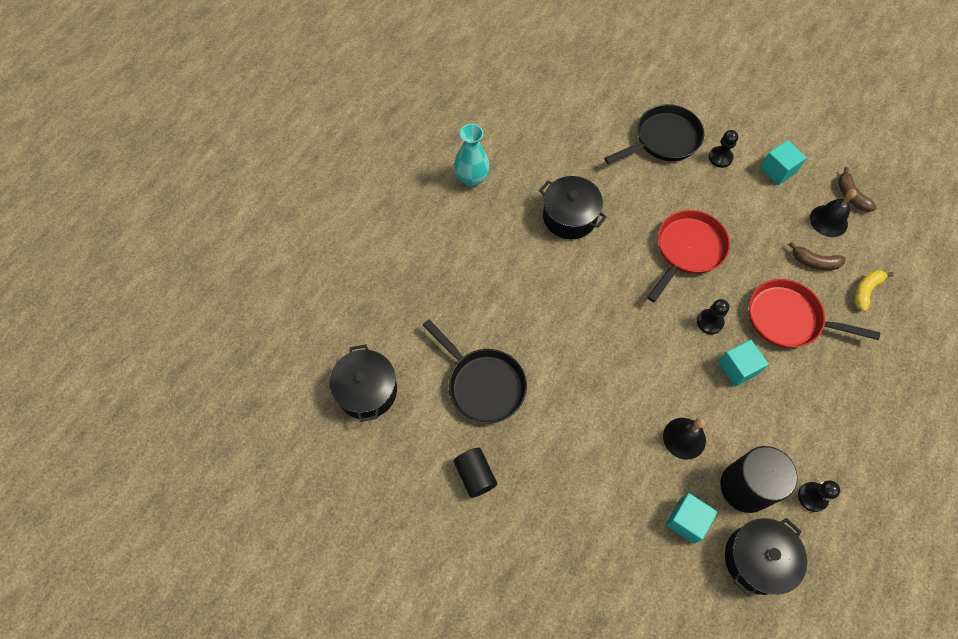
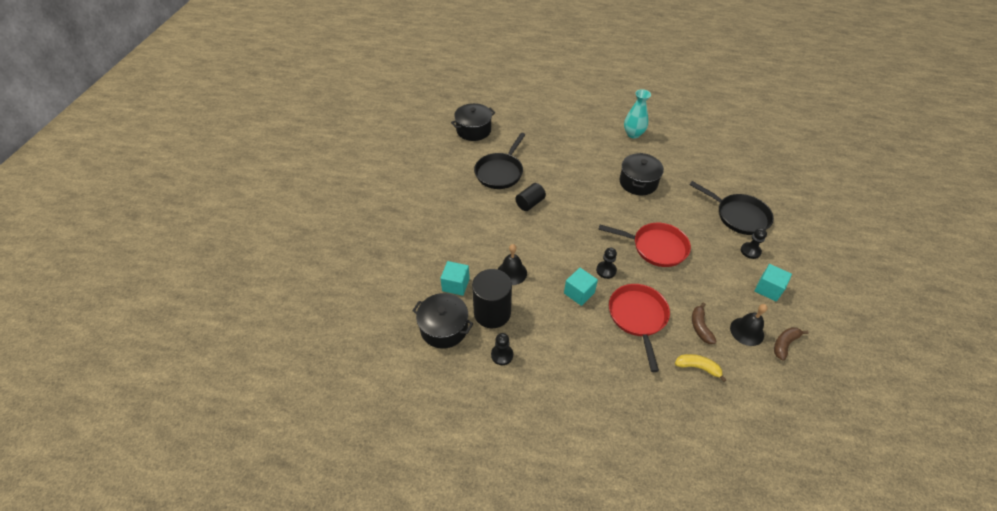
camera: 70 degrees right, 15 degrees down
black cylinder [454,448,497,498] -> black cylinder moved to [515,183,546,211]

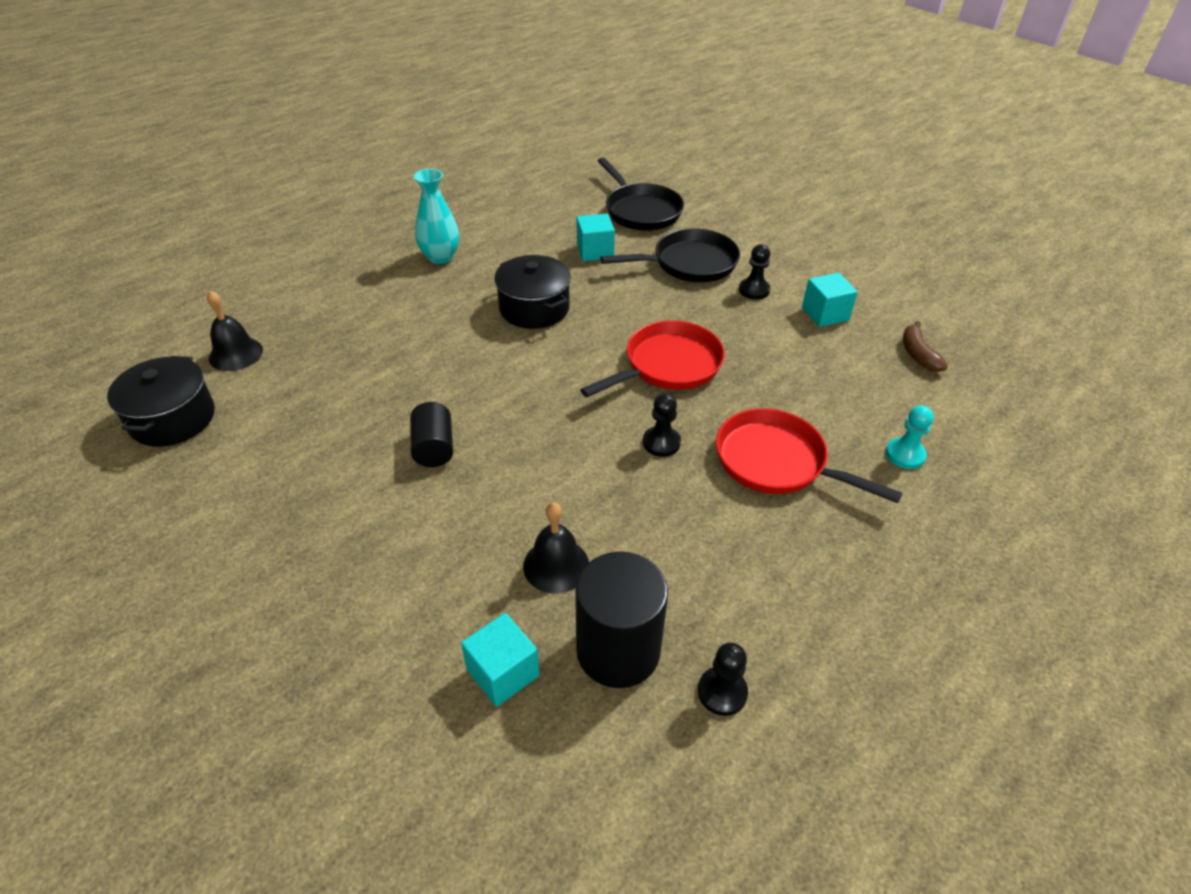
camera: 55 degrees left, 5 degrees down
black pot [412,293,474,349] -> none
black pan [474,133,525,189] -> black pan moved to [598,157,684,231]
turquoise cube [564,268,598,306] -> turquoise cube moved to [577,214,615,261]
yellow banana [675,354,726,382] -> turquoise pawn [886,405,934,469]
brown banana [692,302,717,344] -> none
black bell [730,304,768,346] -> black bell moved to [207,291,263,371]

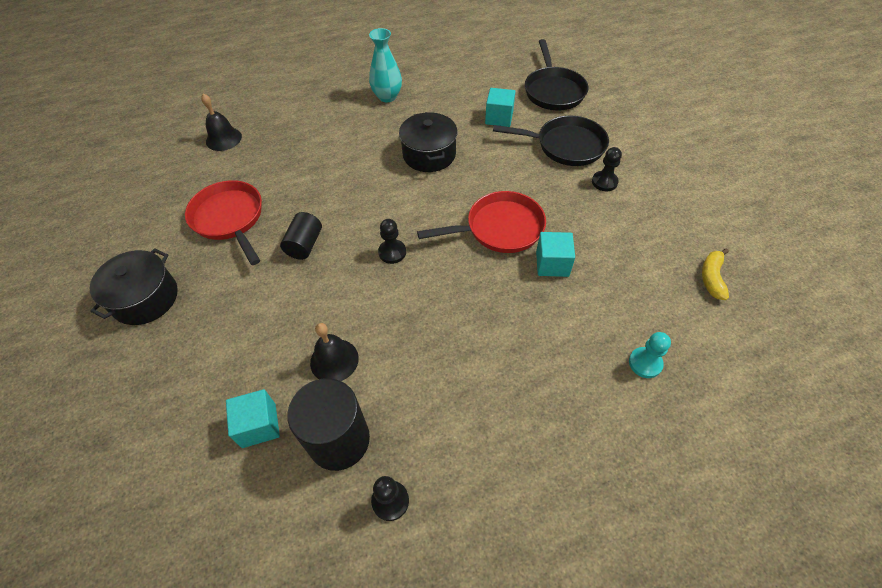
camera: 25 degrees right, 10 degrees up
black pot [107,356,215,447] -> black pot moved to [90,248,177,325]
black pawn [643,393,681,457] -> black pawn moved to [378,219,406,264]
red pan [716,408,902,503] -> red pan moved to [185,180,262,265]
turquoise cube [802,273,858,327] -> turquoise cube moved to [536,232,575,277]
brown banana [903,321,948,372] -> yellow banana [702,248,729,300]

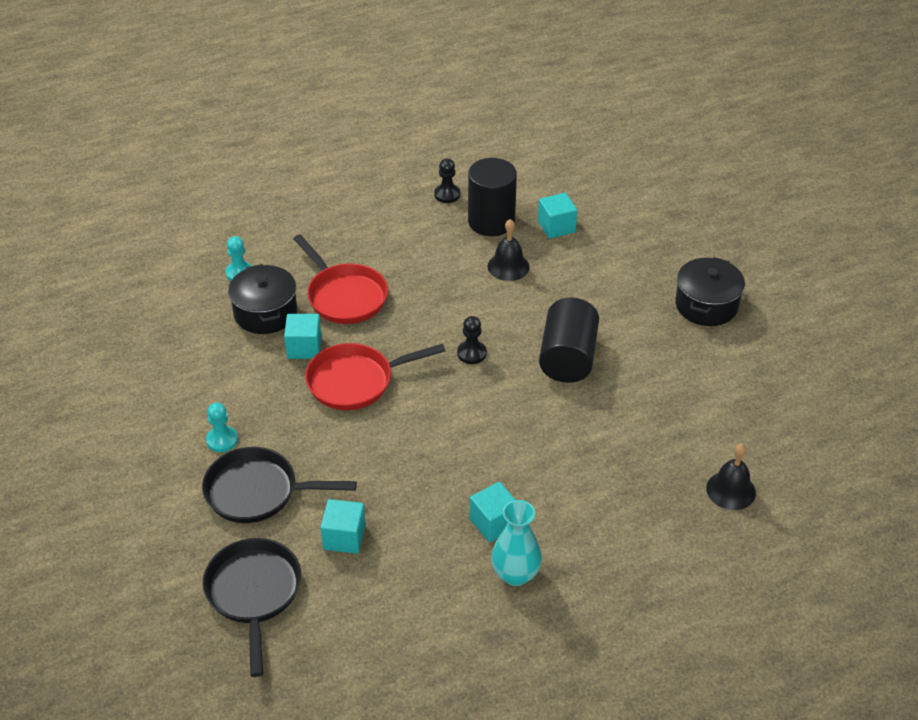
camera: 175 degrees right, 10 degrees down
red pan [185,180,262,265] -> red pan moved to [293,235,388,324]
black cylinder [280,212,322,260] -> black cylinder [539,297,599,383], size x1.69
black pot [399,112,458,172] -> black pot moved to [228,264,297,334]
black pawn [592,147,622,191] -> turquoise pawn [206,402,238,452]
yellow banana [702,248,729,300] -> none
none -> turquoise cube [470,482,515,542]

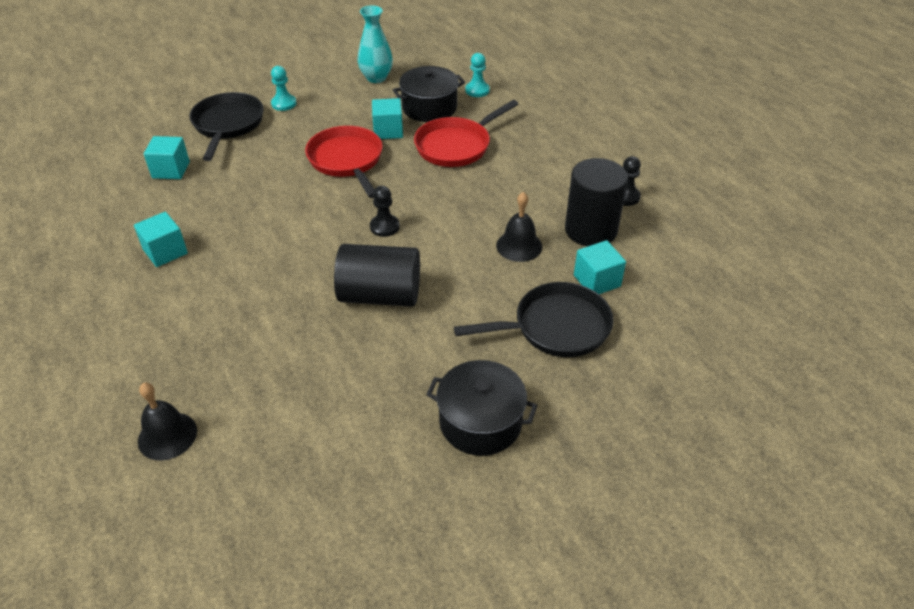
camera: 85 degrees right, 0 degrees up
black pan [203,538,301,677] -> black pan moved to [454,282,614,357]
turquoise vase [491,500,542,586] -> turquoise vase moved to [357,5,393,83]

